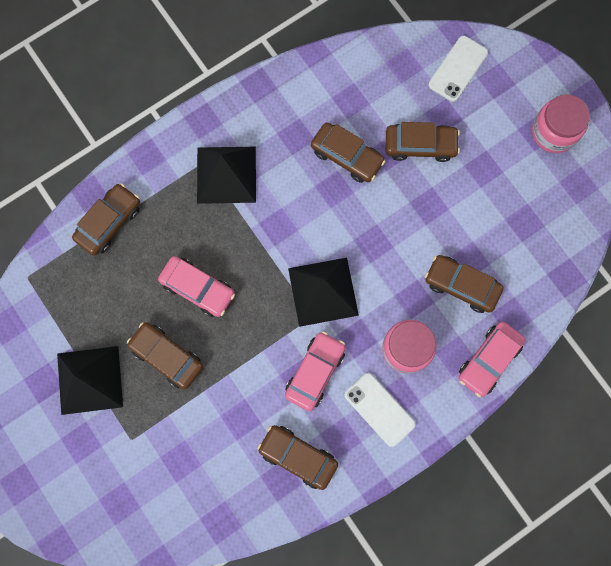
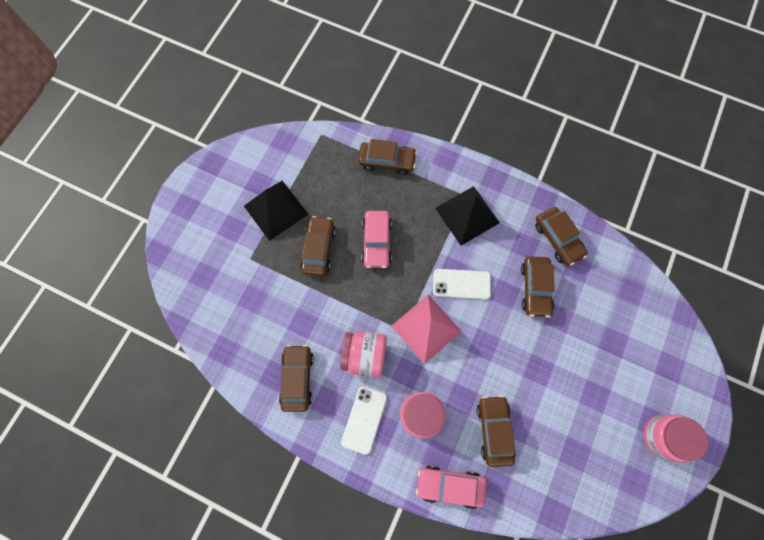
camera: 60 degrees right, 5 degrees down
pink car [285,331,346,411] -> pink jar [340,331,387,378]
black pyramid [288,258,359,327] -> pink pyramid [392,295,462,364]
brown car [386,122,460,162] -> brown car moved to [535,207,588,266]
white phone [428,36,488,102] -> white phone moved to [433,269,491,300]

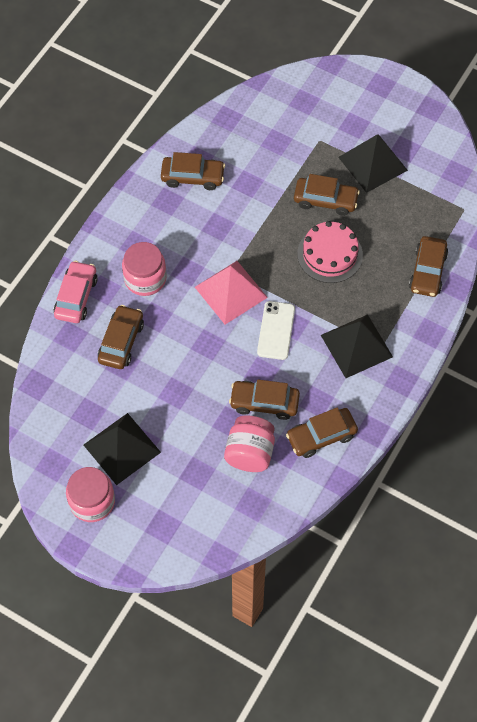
camera: 95 degrees right, 10 degrees down
pink jar [340,331,387,378] -> pink jar moved to [224,415,275,472]
white phone [341,386,387,455] -> none
pink car [362,211,392,268] -> pink cake [297,221,363,283]
brown car [477,395,516,467] -> brown car turned 75 degrees counterclockwise [98,305,144,369]
none -> black pyramid [84,413,161,485]

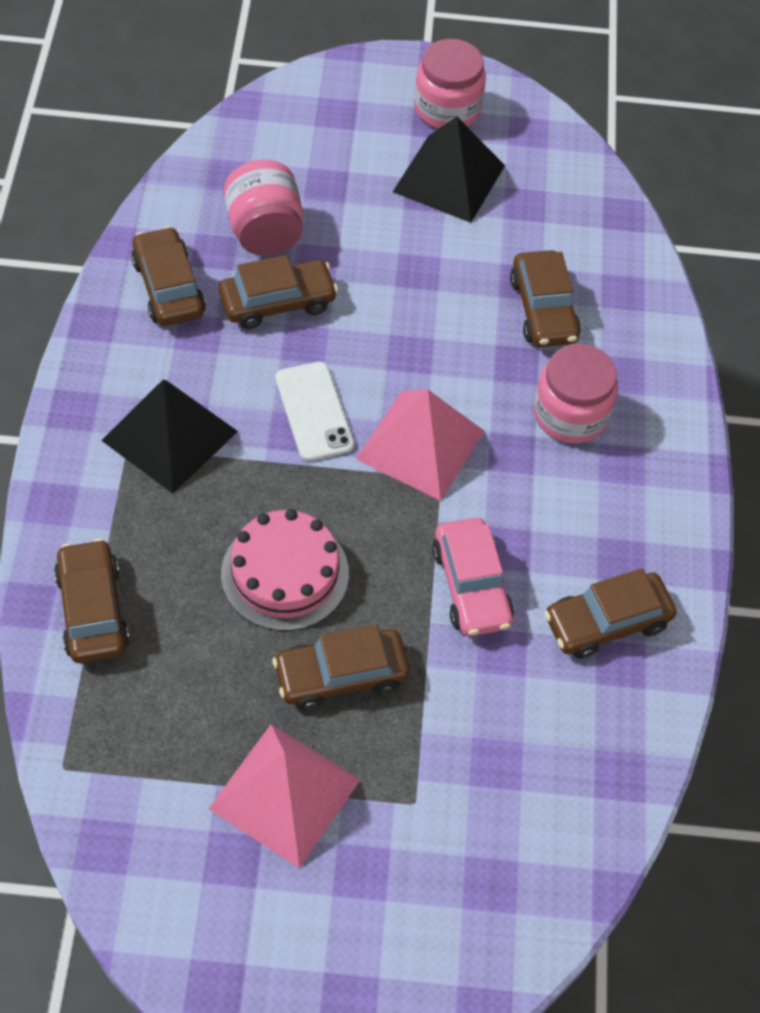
camera: 150 degrees right, 5 degrees down
pink car [54,261,98,323] -> pink car moved to [432,518,514,636]
brown car [286,407,358,458] -> brown car turned 60 degrees counterclockwise [131,226,206,326]
black pyramid [338,134,408,193] -> pink pyramid [208,724,360,868]

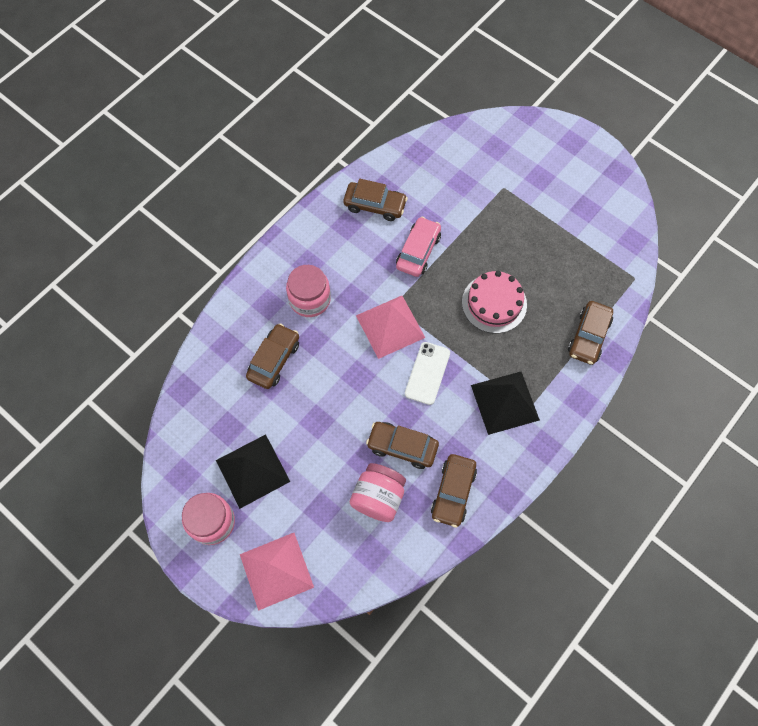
camera: 140 degrees left, 10 degrees up
pink pyramid [208,724,360,868] -> pink pyramid moved to [240,533,314,611]
brown car [273,624,410,710] -> none

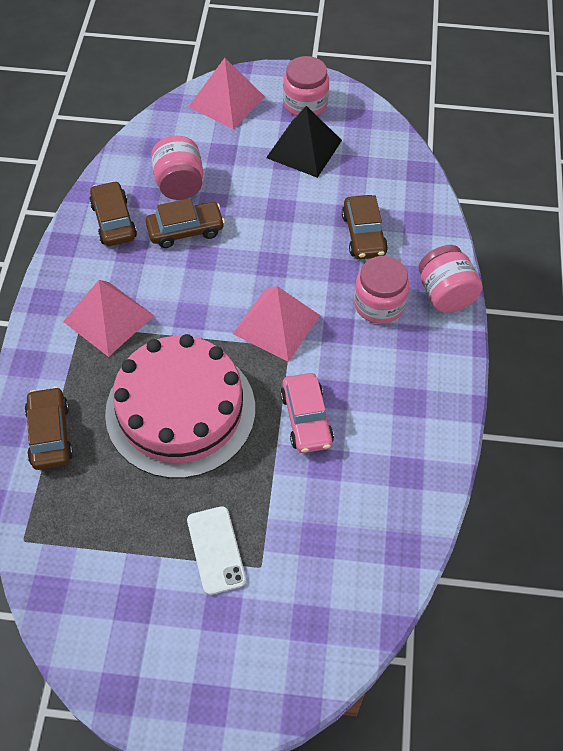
camera: 145 degrees right, 10 degrees down
brown car [343,179,408,221] -> none
white phone [405,342,450,405] -> white phone moved to [187,506,246,595]
pink cake [462,271,527,333] -> pink cake [105,334,255,478], size x1.74
black pyramid [471,372,540,435] -> pink pyramid [63,280,154,357]
none -> pink jar [419,245,483,313]

